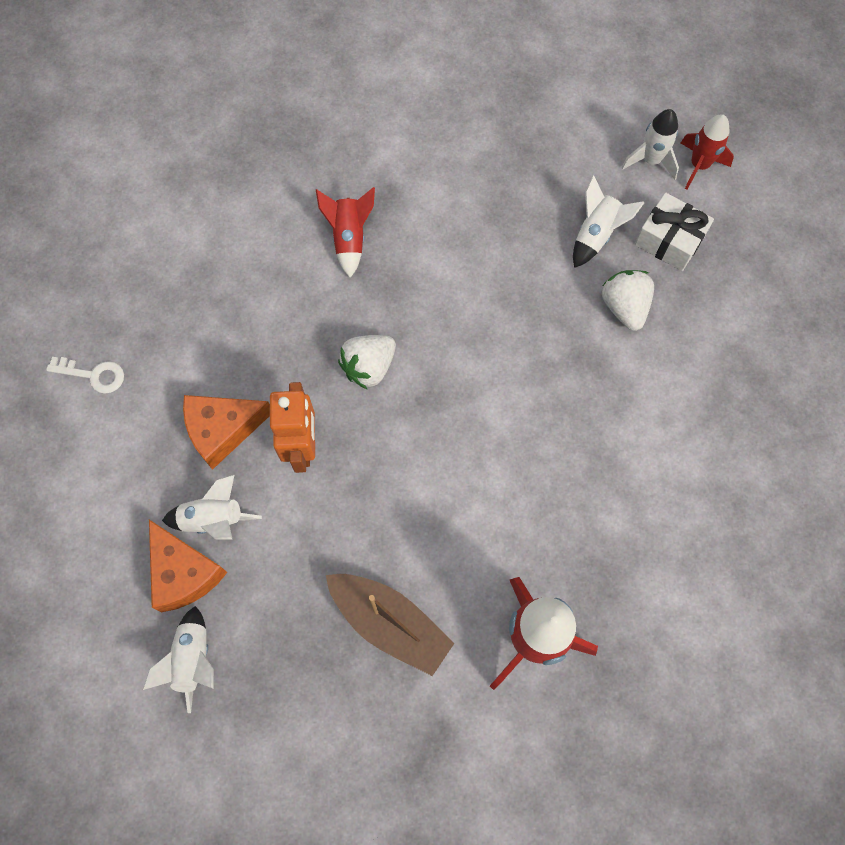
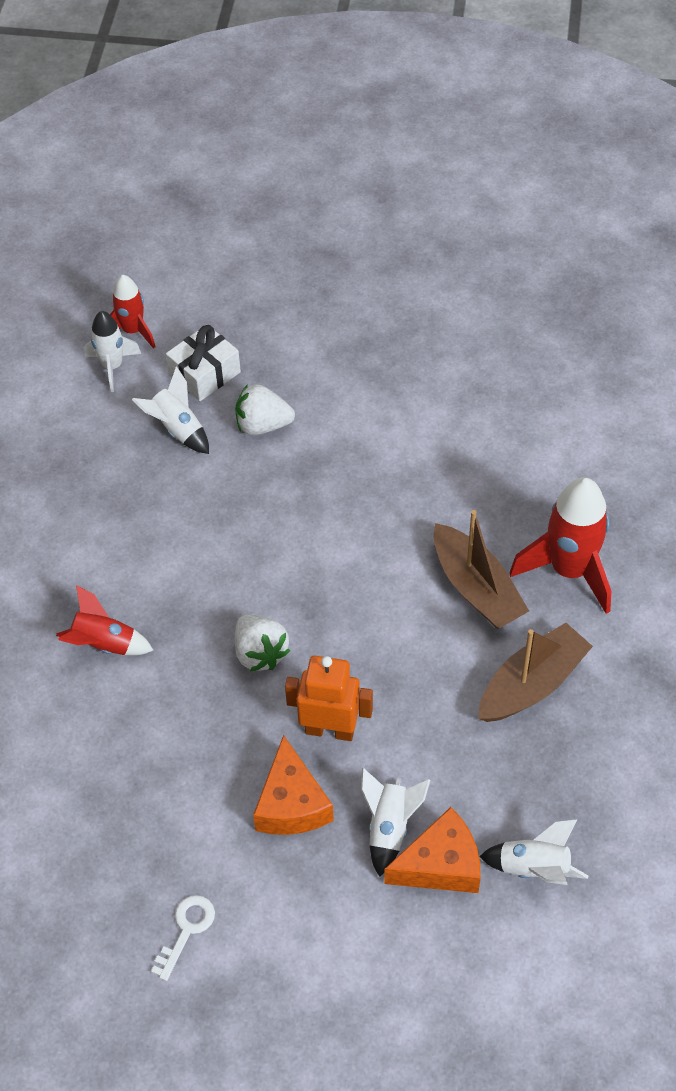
camera: 75 degrees left, 15 degrees down
none -> brown boat [434,510,529,629]

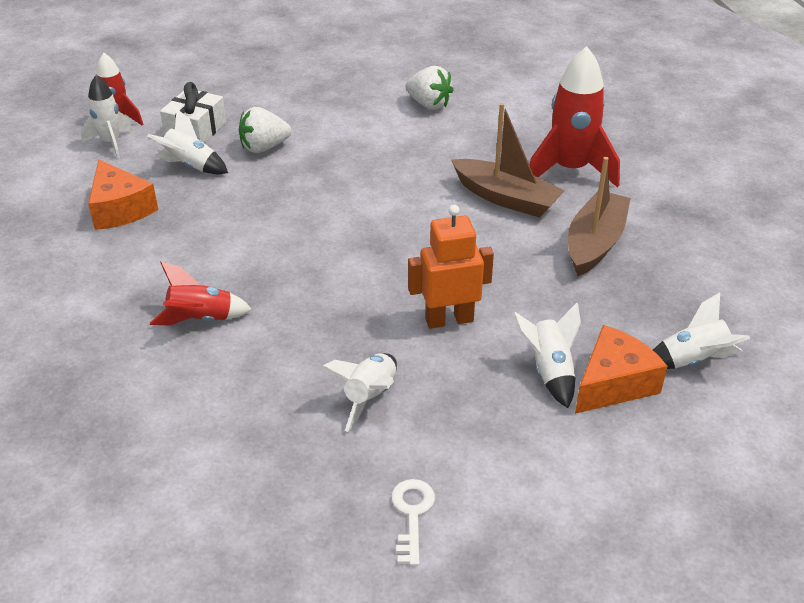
camera: 25 degrees left, 15 degrees down
white strawberry [235,615,290,672] -> white strawberry moved to [405,66,454,110]
orange cheese [253,735,334,835] -> orange cheese moved to [88,160,158,230]
none -> white rocket [321,353,397,432]

